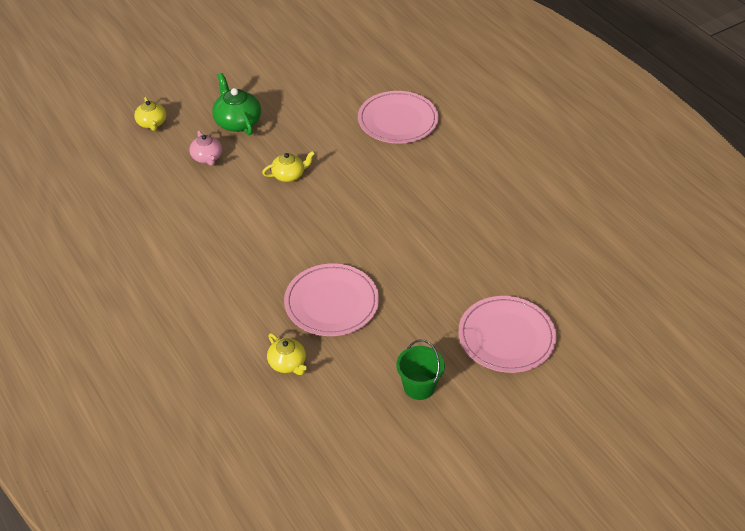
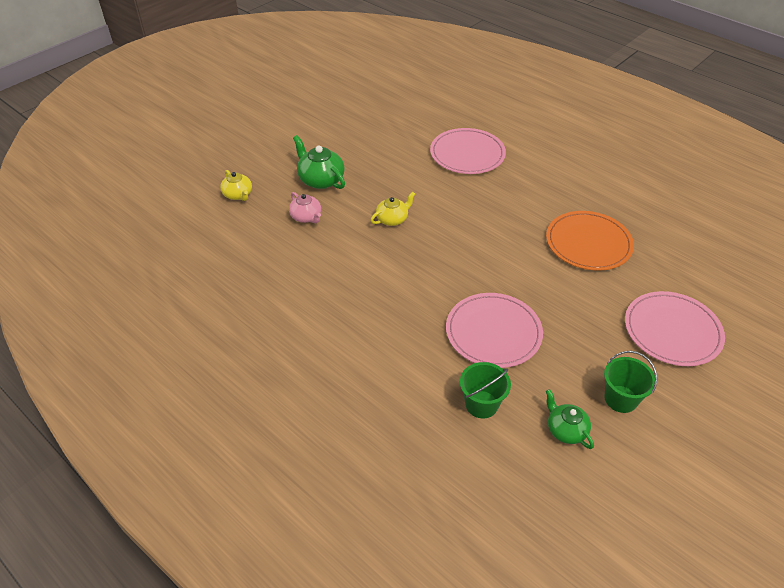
camera: 15 degrees left, 0 degrees up
yellow teapot [267,333,307,375] -> green bucket [460,362,511,418]
none -> orange plate [546,211,634,271]
none -> green teapot [546,389,594,449]

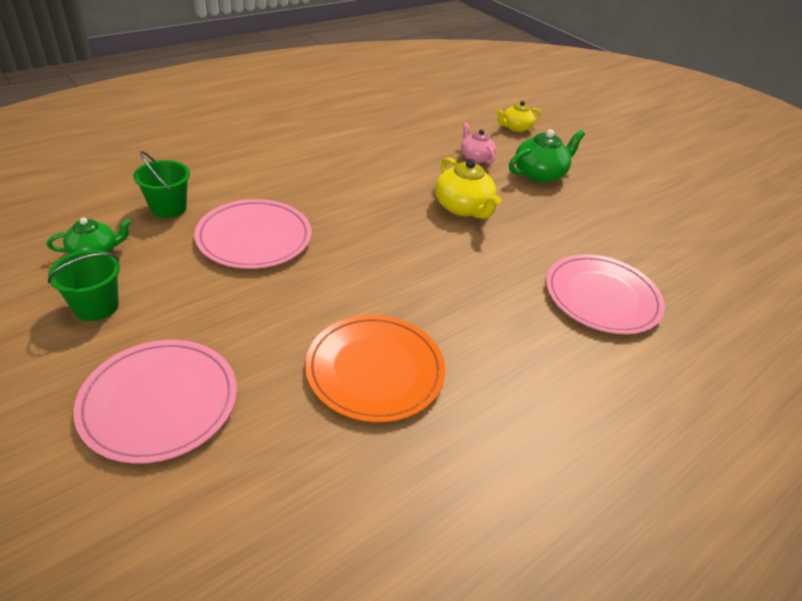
camera: 95 degrees right, 5 degrees down
pink teapot [289,192,321,223] -> pink teapot turned 90 degrees clockwise [461,122,496,164]
yellow teapot [370,192,415,226] -> yellow teapot [435,158,501,219], size x1.54

